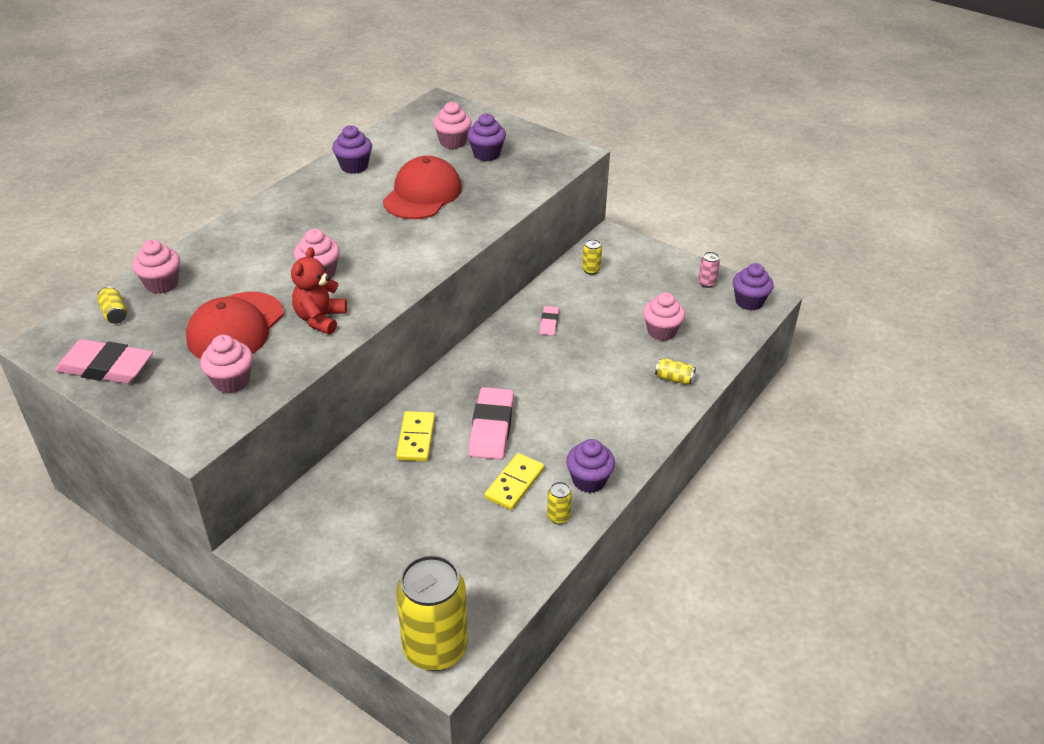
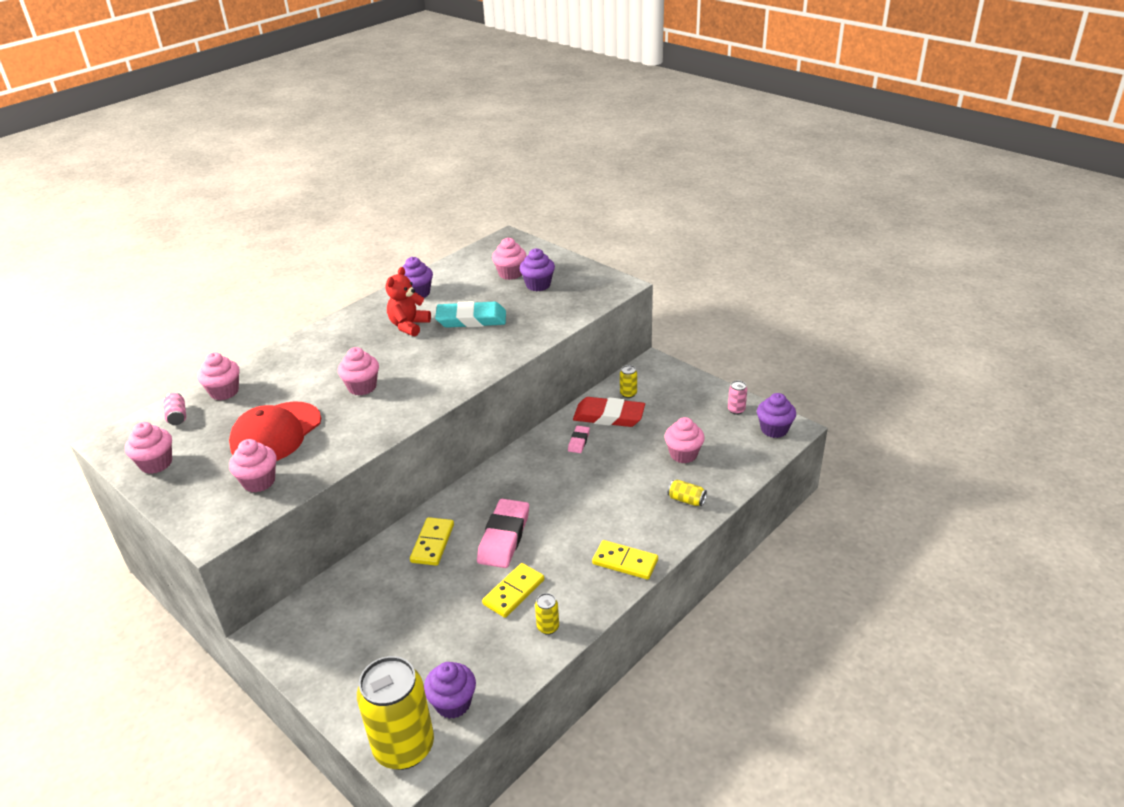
camera: 10 degrees right, 5 degrees down
pink eraser [55,339,153,384] -> pink cupcake [125,422,172,474]
yellow can [97,286,128,324] -> pink can [163,392,186,425]
red teddy bear [291,247,347,335] -> red teddy bear moved to [386,267,431,336]
red cap [383,156,462,219] -> turquoise eraser [435,301,506,328]
purple cupcake [566,439,615,493] -> purple cupcake moved to [424,662,476,719]
none -> red eraser [573,397,645,427]
none -> yellow domino [592,540,658,580]

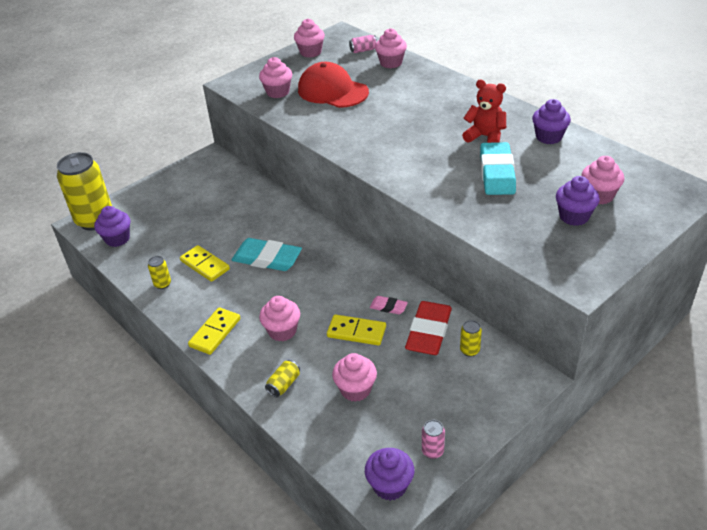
camera: 95 degrees right, 5 degrees up
pink cupcake [338,347,379,396] -> pink cupcake moved to [259,296,300,341]
yellow domino [410,517,454,566] -> yellow domino moved to [327,314,386,346]
pink eraser [477,499,529,568] -> turquoise eraser [232,238,302,271]

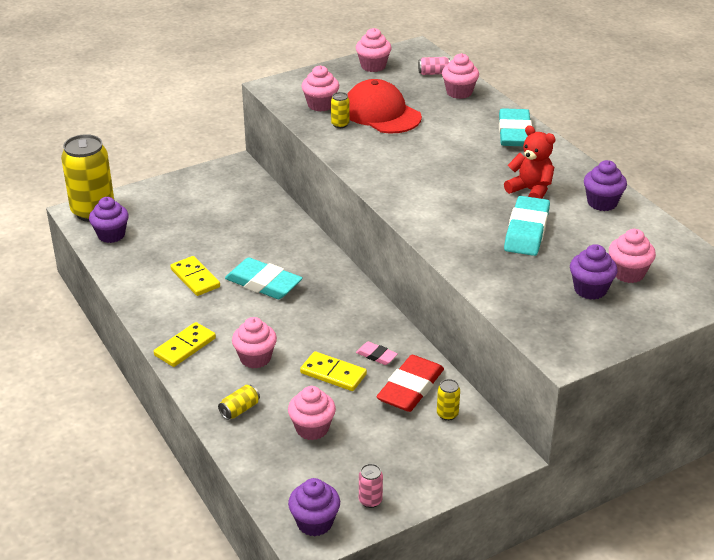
camera: 10 degrees right, 5 degrees down
yellow can [148,256,171,289] -> yellow can moved to [331,92,349,128]
none -> turquoise eraser [499,108,532,146]

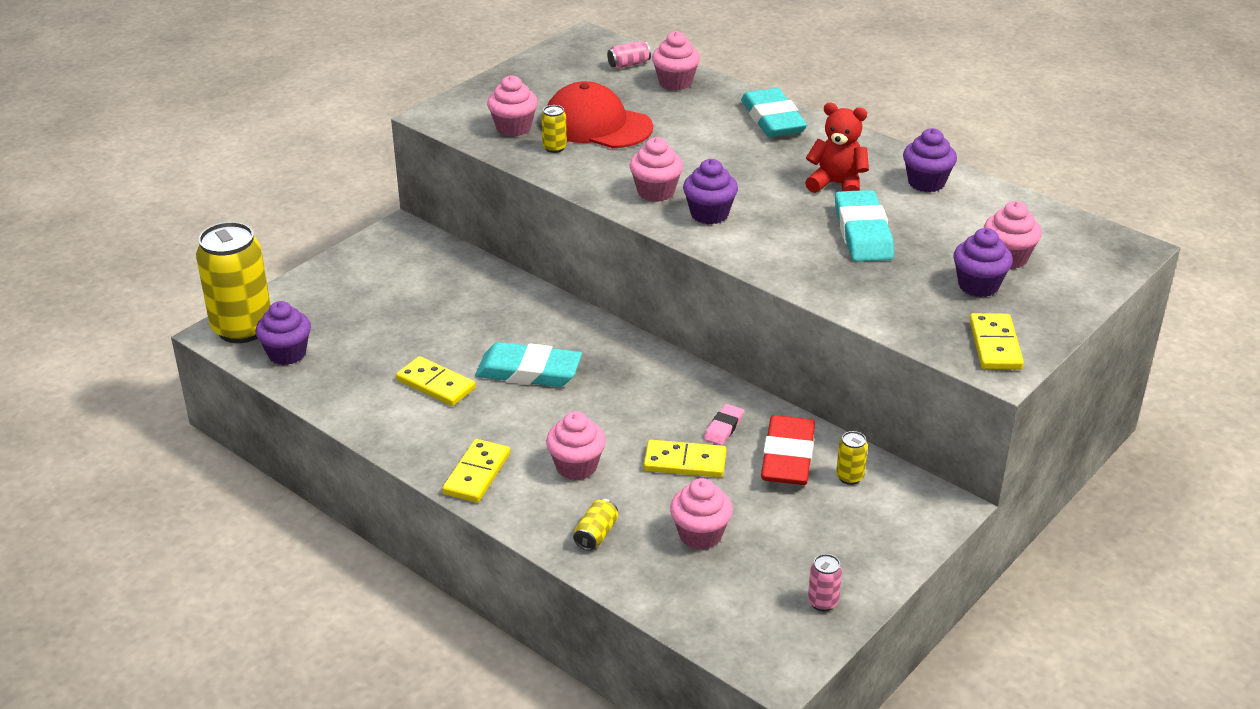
camera: 20 degrees left, 0 degrees up
purple cupcake [288,478,340,536] -> purple cupcake moved to [683,159,738,224]
pink cupcake [356,28,392,72] -> pink cupcake moved to [629,137,683,202]
pink eraser [356,342,398,365] -> pink eraser turned 75 degrees counterclockwise [704,404,744,445]
none -> yellow domino [970,313,1024,370]

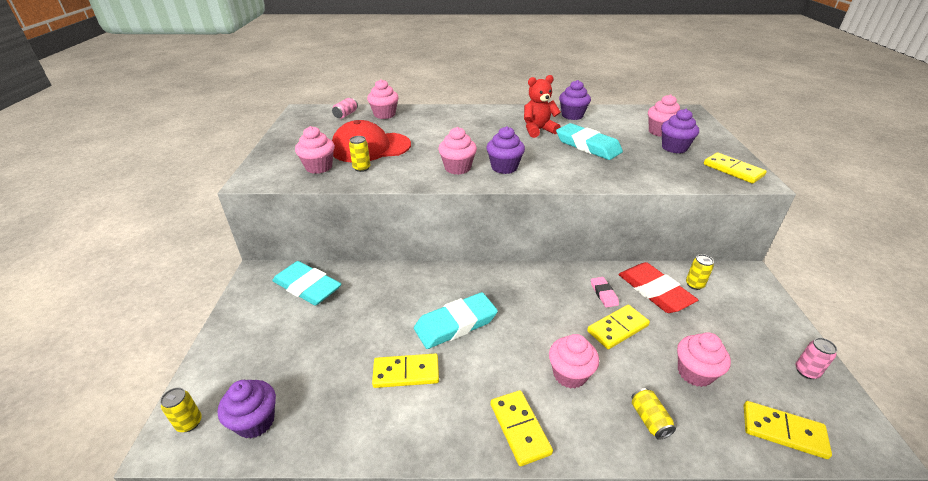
camera: 40 degrees left, 0 degrees up
yellow can [196,222,271,343] -> yellow can [160,387,202,432], size x0.41
turquoise eraser [741,88,807,137] -> turquoise eraser moved to [272,261,342,305]
none -> yellow domino [744,401,832,459]

